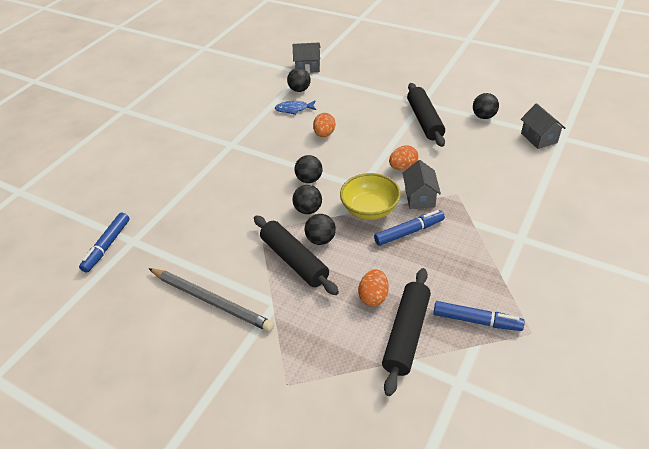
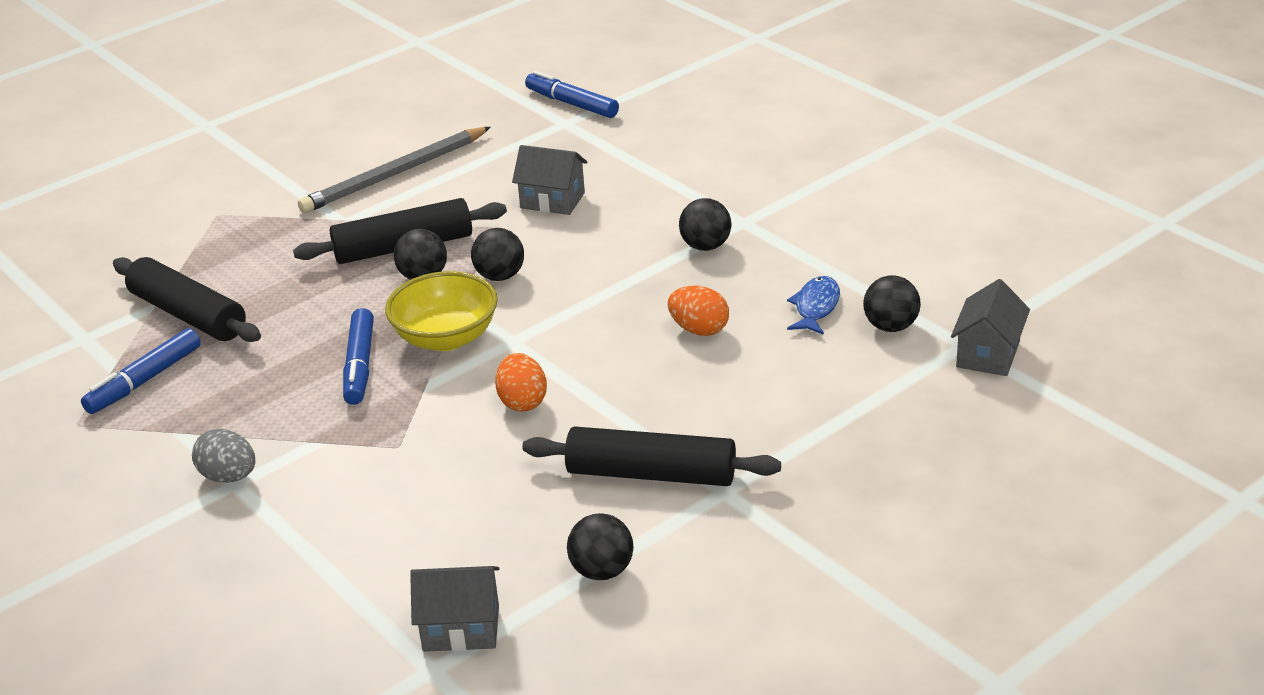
camera: 110 degrees right, 10 degrees down
black ball [294,155,322,183] -> black ball moved to [679,198,731,251]
orange egg [358,269,388,306] -> none
grey house [403,160,441,209] -> grey house moved to [512,145,587,215]
none -> grey egg [192,429,255,483]

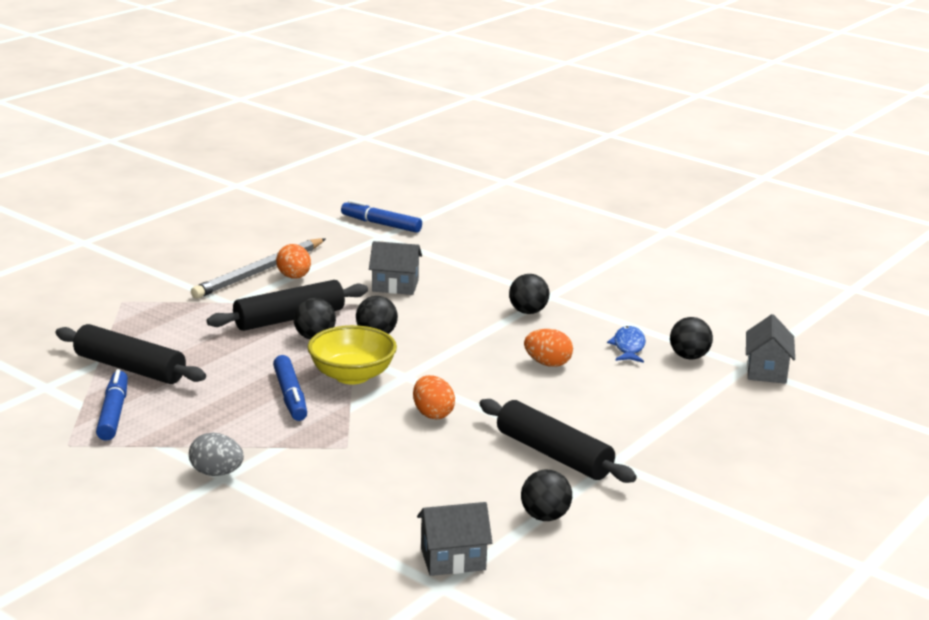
camera: 15 degrees left, 10 degrees down
blue marker [81,328,201,414] -> blue marker turned 150 degrees clockwise [96,369,128,441]
black rolling pin [522,427,781,486] -> black rolling pin turned 45 degrees clockwise [479,399,637,483]
none -> orange egg [276,244,311,279]

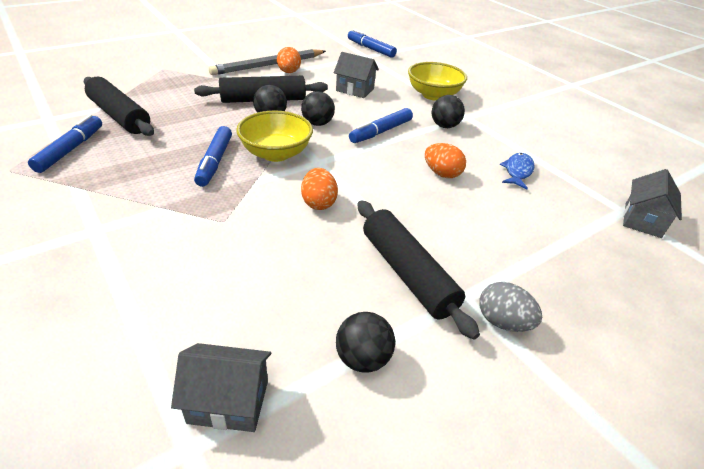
camera: 15 degrees right, 15 degrees up
grey egg [189,433,244,476] -> grey egg moved to [479,282,542,332]
black ball [670,317,713,360] -> none
none -> blue marker [349,108,413,143]
none -> yellow bowl [408,62,467,101]

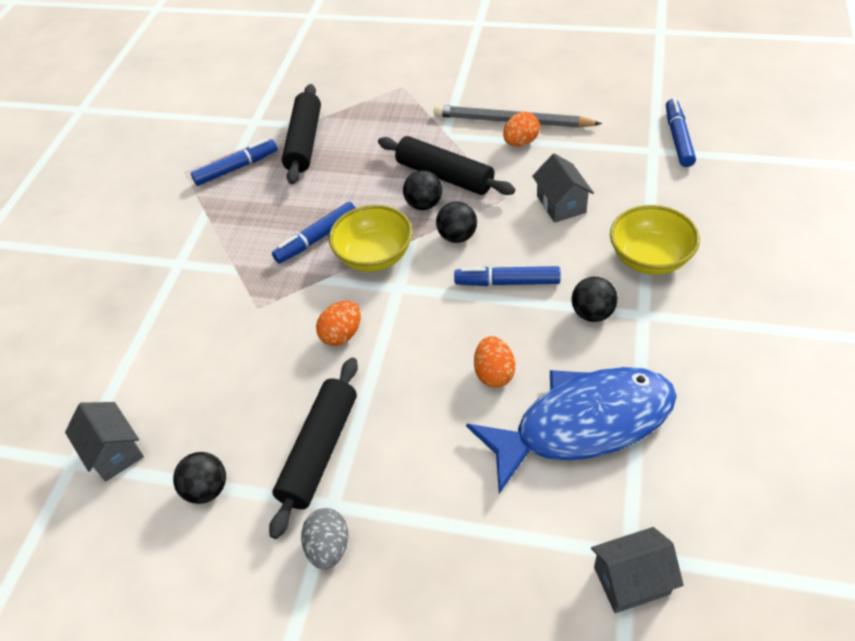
camera: 55 degrees right, 10 degrees up
blue fish [500,153,535,189] -> blue fish [466,367,677,493], size x2.46

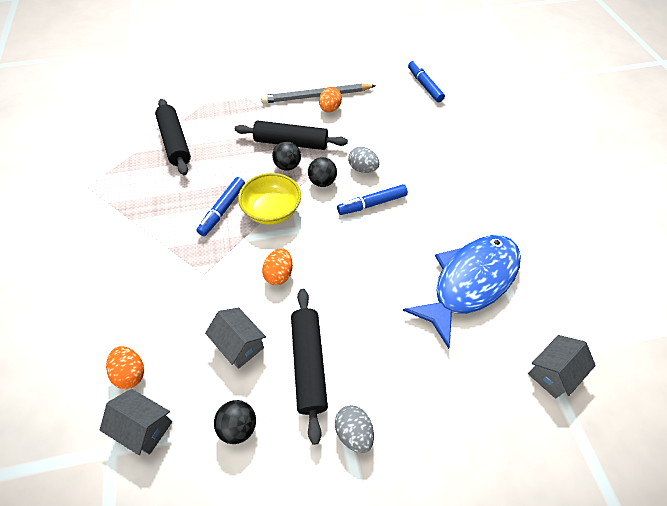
camera: 30 degrees left, 5 degrees up
blue marker [191,139,278,186] -> none
orange egg [474,336,515,388] -> orange egg moved to [106,346,144,389]
grey house [532,153,594,223] -> grey house moved to [205,307,266,369]
black ball [572,277,618,322] -> none
yellow bowl [610,205,700,275] -> none
none -> grey egg [348,147,379,173]

